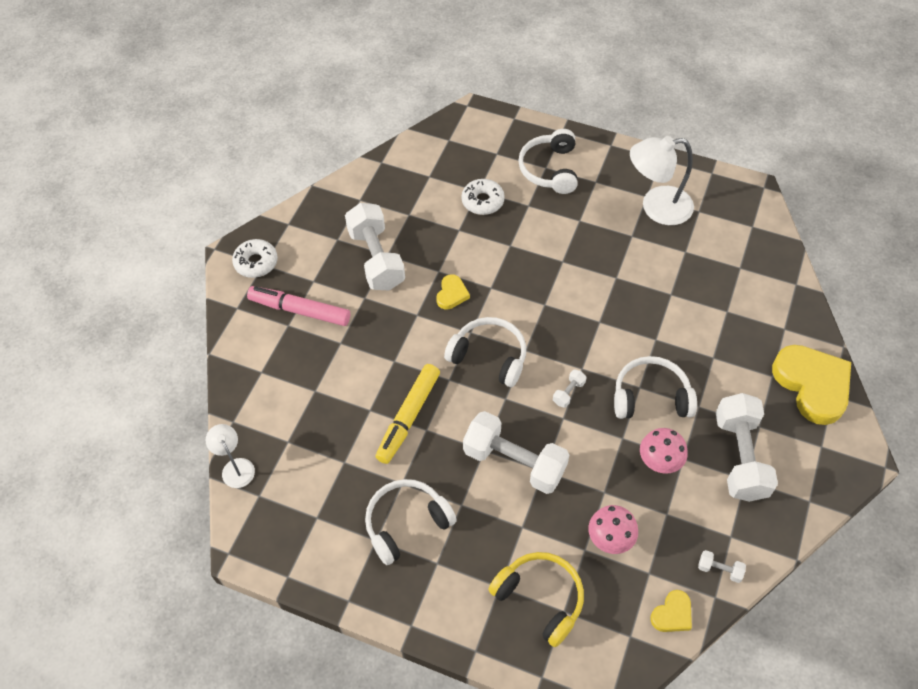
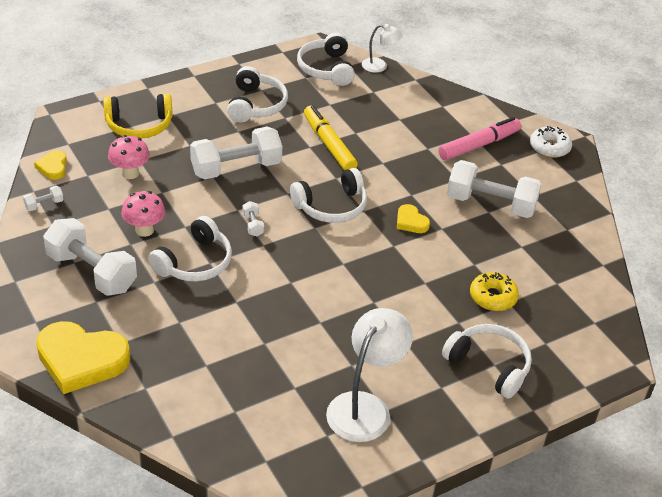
camera: 125 degrees right, 15 degrees down
white donut [461,179,505,215] -> yellow donut [470,272,519,311]
none -> white headphones [297,33,355,86]

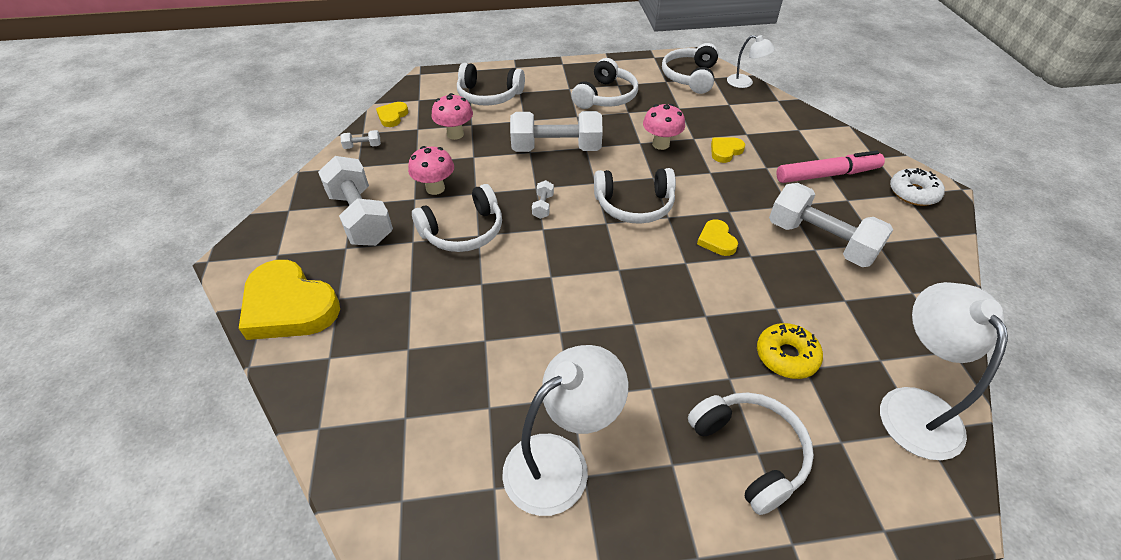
camera: 25 degrees right, 5 degrees up
yellow headphones [103,94,173,139] -> white headphones [457,63,525,106]
yellow marker [304,105,358,170] -> pink mushroom [643,104,685,150]
none -> yellow heart [711,138,745,163]
none -> white lamp [880,282,1008,460]

